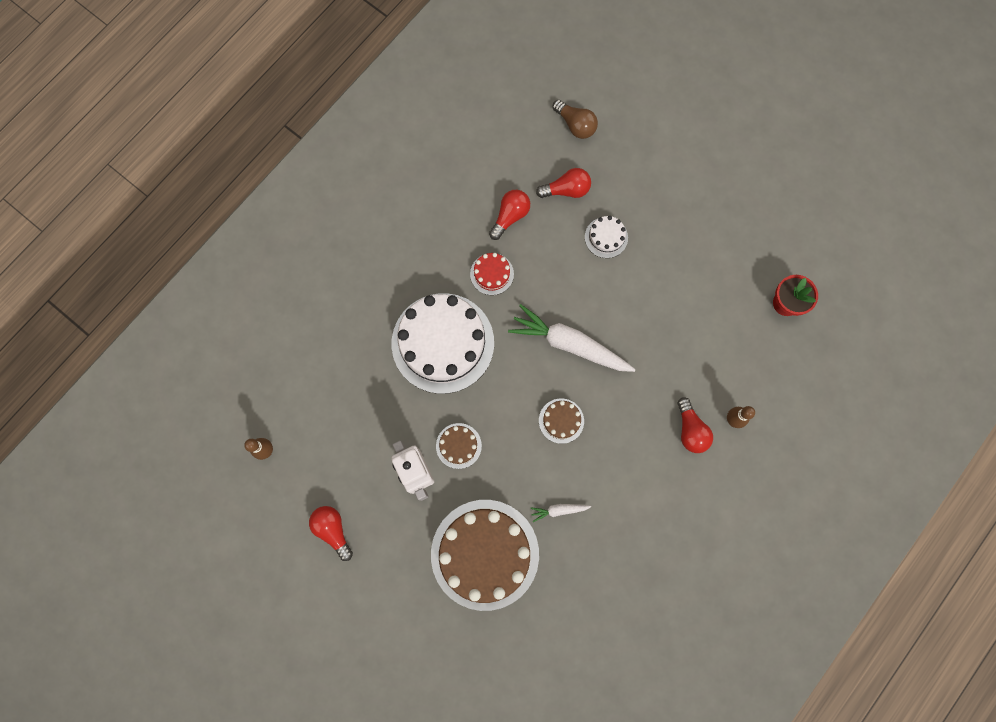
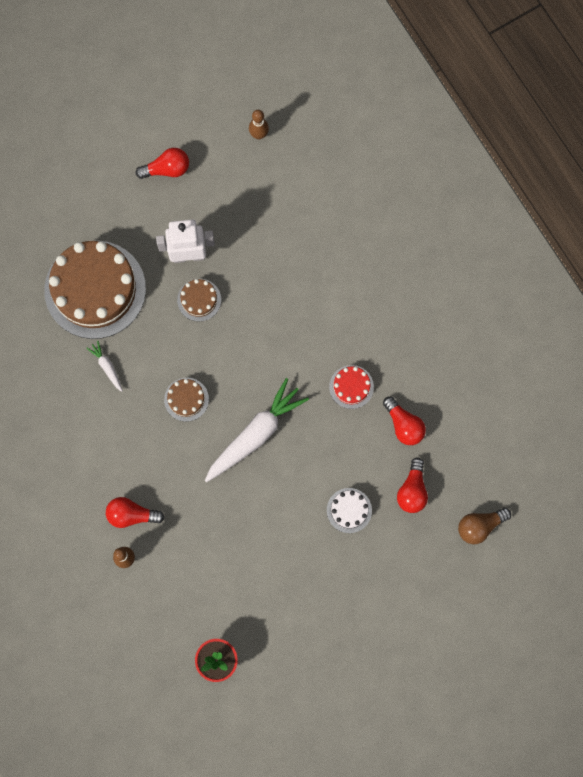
camera: 110 degrees right, 0 degrees up
white cake [392,293,494,394] -> none
white carrot [530,504,591,522] -> white carrot turned 45 degrees counterclockwise [87,341,123,392]

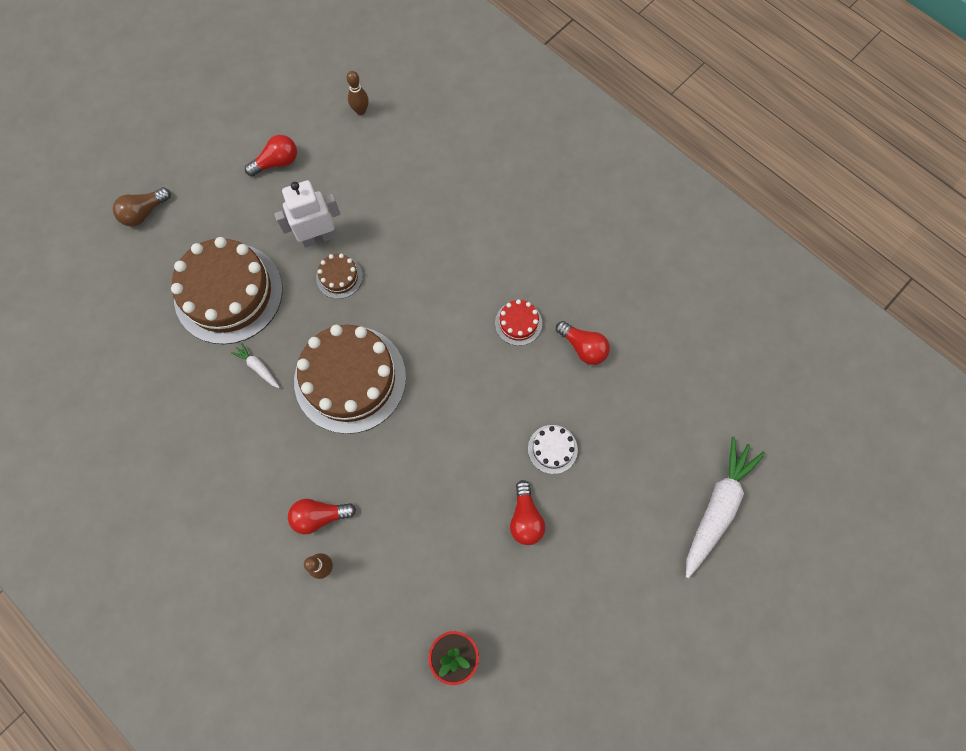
camera: 15 degrees left, 5 degrees down
brown cake [164,378,209,422] -> brown cake [294,325,406,434], size x2.30
white carrot [205,378,309,482] -> white carrot moved to [686,437,765,578]
red light bulb [397,457,428,513] -> red light bulb moved to [510,480,545,545]
brown light bulb [458,508,511,544] -> brown light bulb moved to [113,187,171,226]

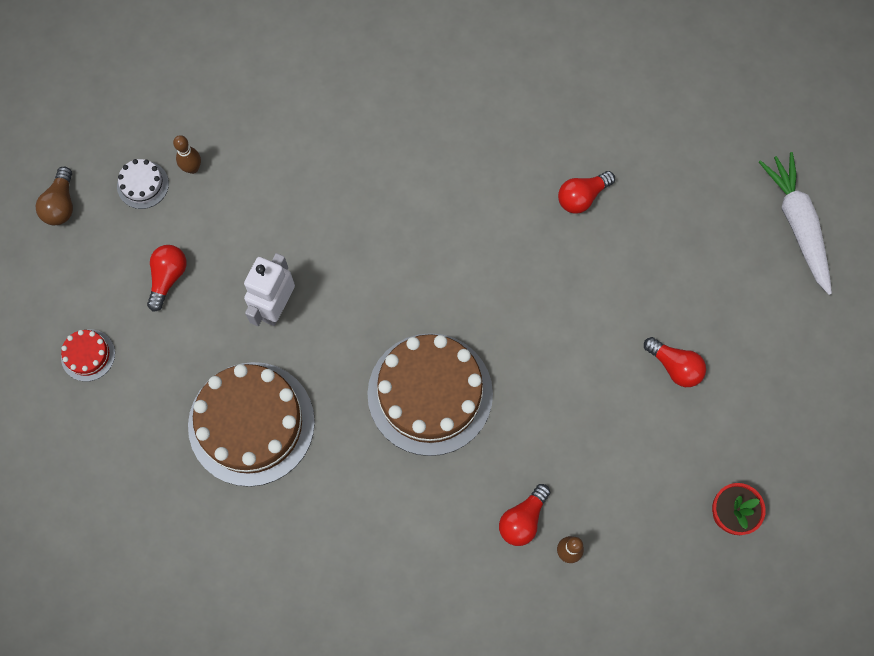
camera: 45 degrees left, 0 degrees up
brown light bulb [113,187,171,226] -> brown light bulb moved to [36,167,73,225]
white carrot [231,342,280,388] -> none
brown cake [316,254,363,299] -> none
red cake [495,299,542,346] -> red cake moved to [61,329,115,382]
white cake [528,425,578,474] -> white cake moved to [117,159,169,209]
red light bulb [556,321,610,365] -> red light bulb turned 150 degrees clockwise [558,171,615,214]

